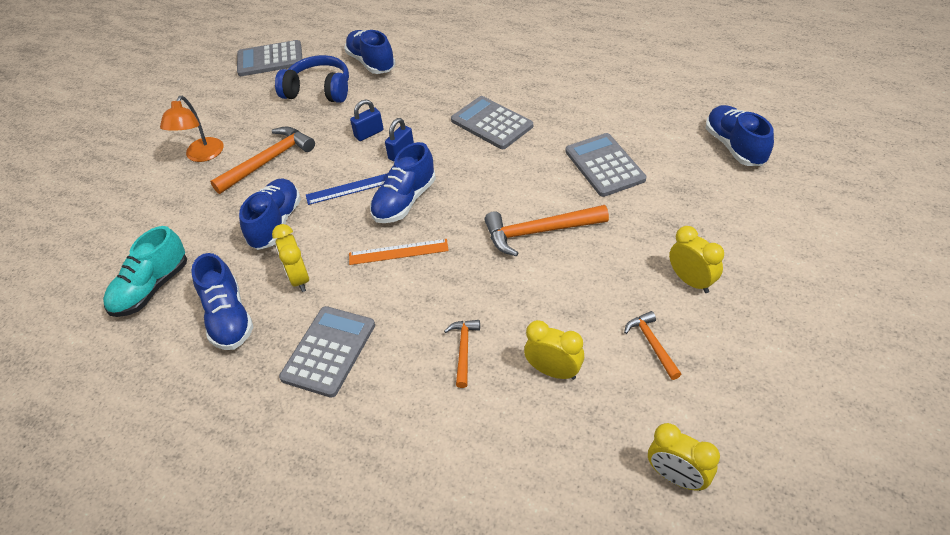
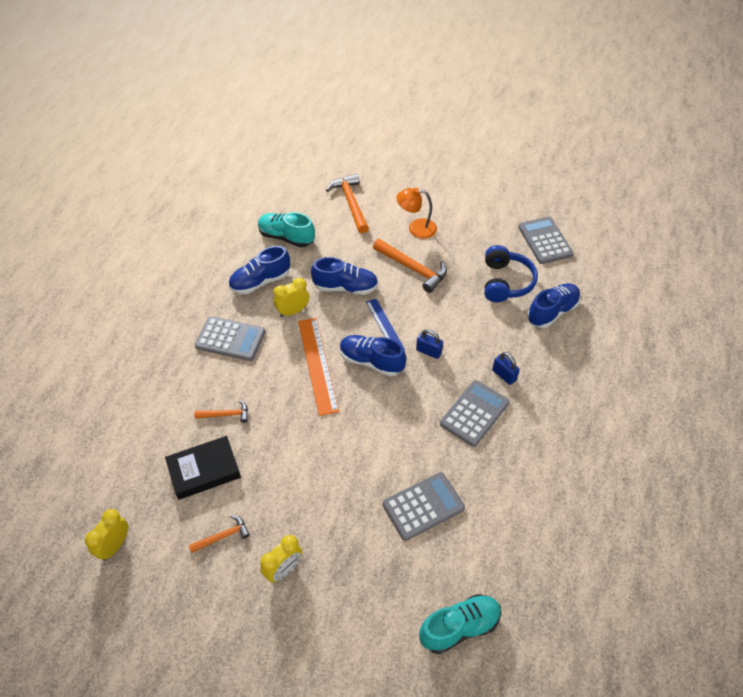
camera: 80 degrees right, 5 degrees up
orange ruler [349,239,449,265] -> orange ruler [298,318,339,416], size x1.60
blue padlock [350,99,383,141] -> blue padlock moved to [492,352,520,385]
orange hammer [485,205,609,256] -> orange hammer moved to [326,174,369,233]
yellow clock [524,320,584,380] -> black book [165,436,241,500]
blue shoe [706,105,774,166] -> turquoise shoe [419,594,501,654]

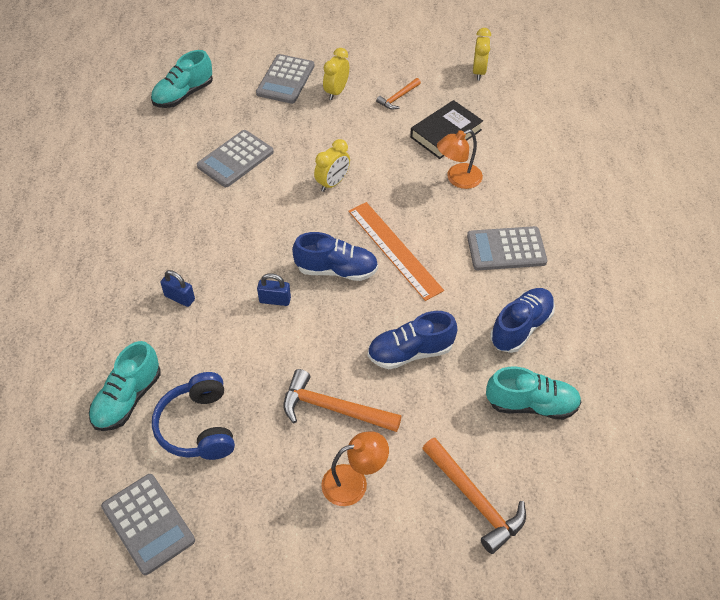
camera: 160 degrees right, 0 degrees up
orange hammer [194,400,248,423] -> orange lamp [437,129,483,189]
yellow clock [274,278,309,317] -> yellow clock moved to [314,139,350,192]
blue ruler [366,299,405,350] -> none
grey calculator [440,380,510,447] -> grey calculator moved to [256,54,314,104]
blue shoe [527,283,581,328] -> turquoise shoe [89,341,161,431]

